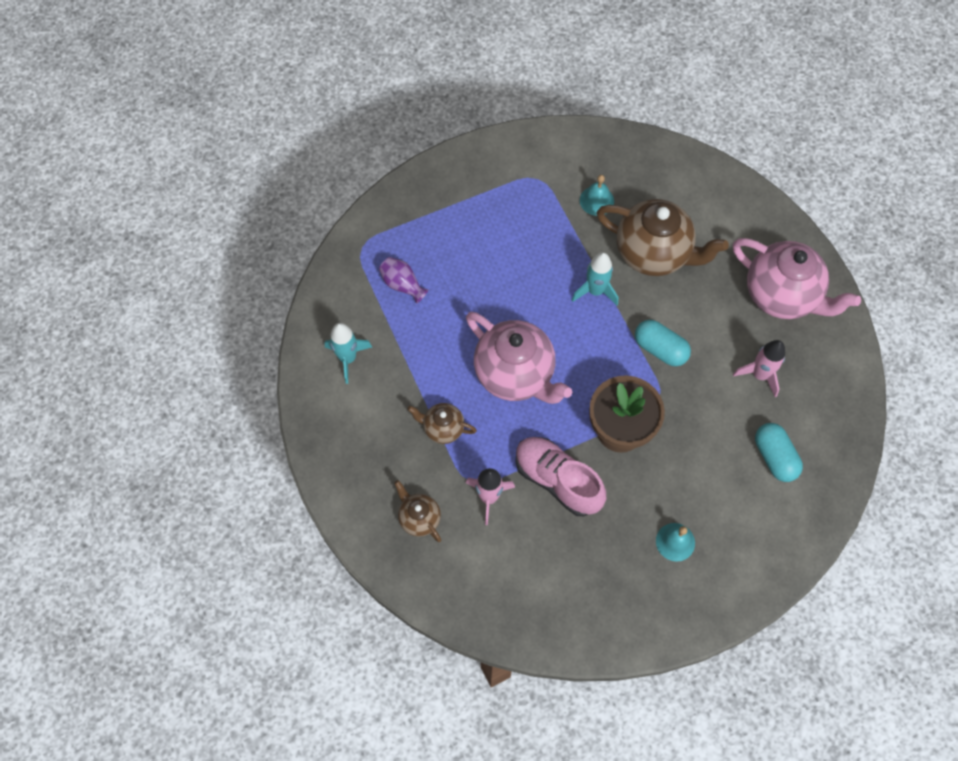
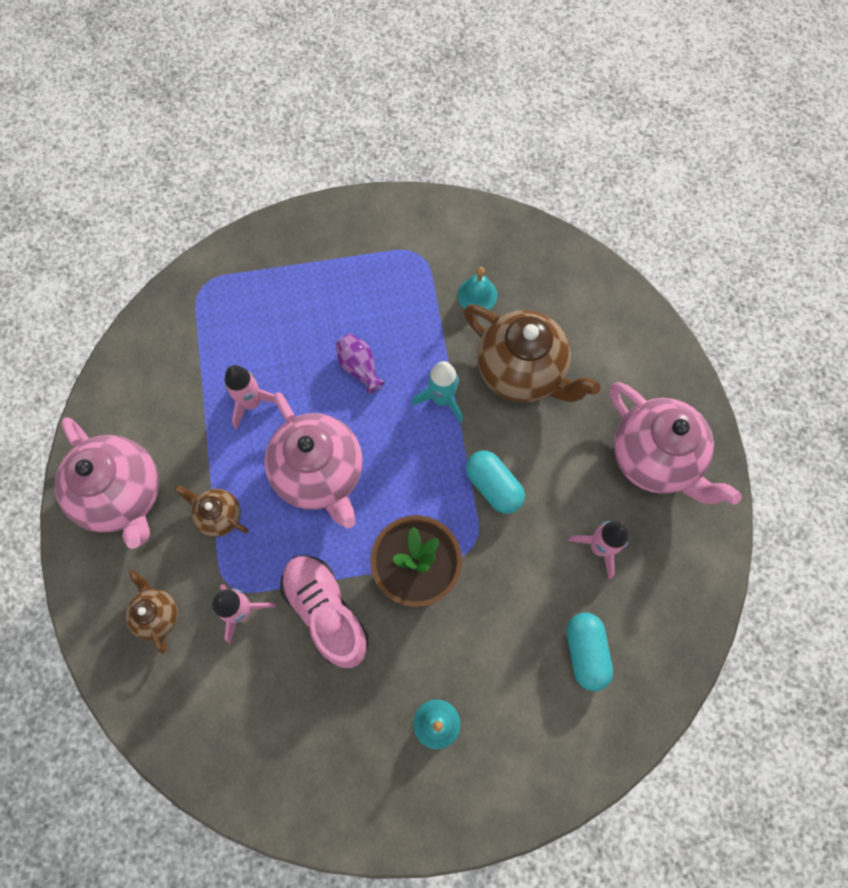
camera: 15 degrees right, 5 degrees up
turquoise rocket [325,323,372,384] -> none
purple vase [379,257,429,304] -> purple vase moved to [335,333,385,394]
none -> pink teapot [55,417,159,549]
none -> pink rocket [225,365,276,429]

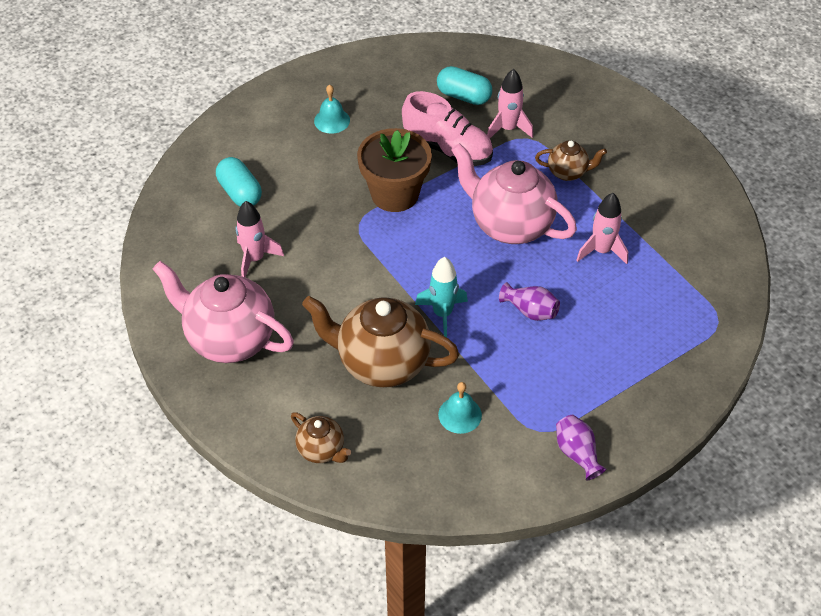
camera: 155 degrees right, 20 degrees down
pink teapot [55,417,159,549] -> none
brown teapot [125,570,178,654] -> brown teapot moved to [291,412,351,463]
turquoise capsule [466,450,525,514] -> turquoise capsule moved to [437,66,492,105]
none -> purple vase [556,415,606,481]

